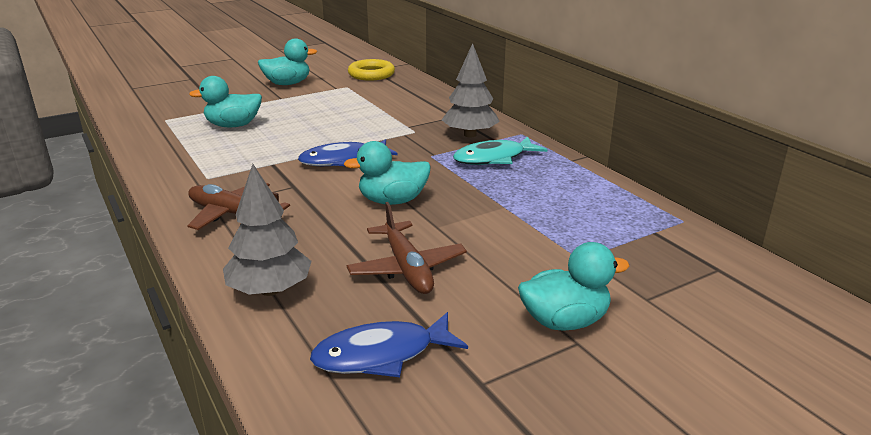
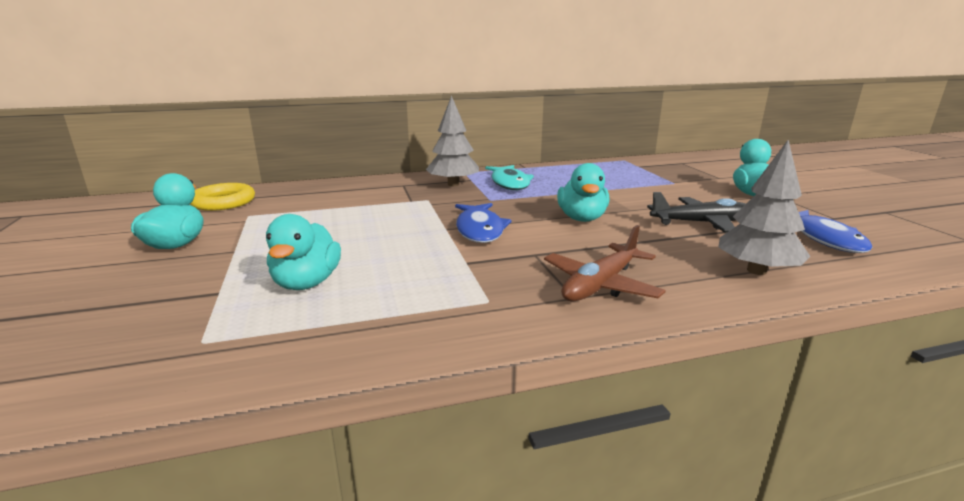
camera: 75 degrees left, 5 degrees down
brown plane [347,202,467,294] -> black plane [647,192,746,232]

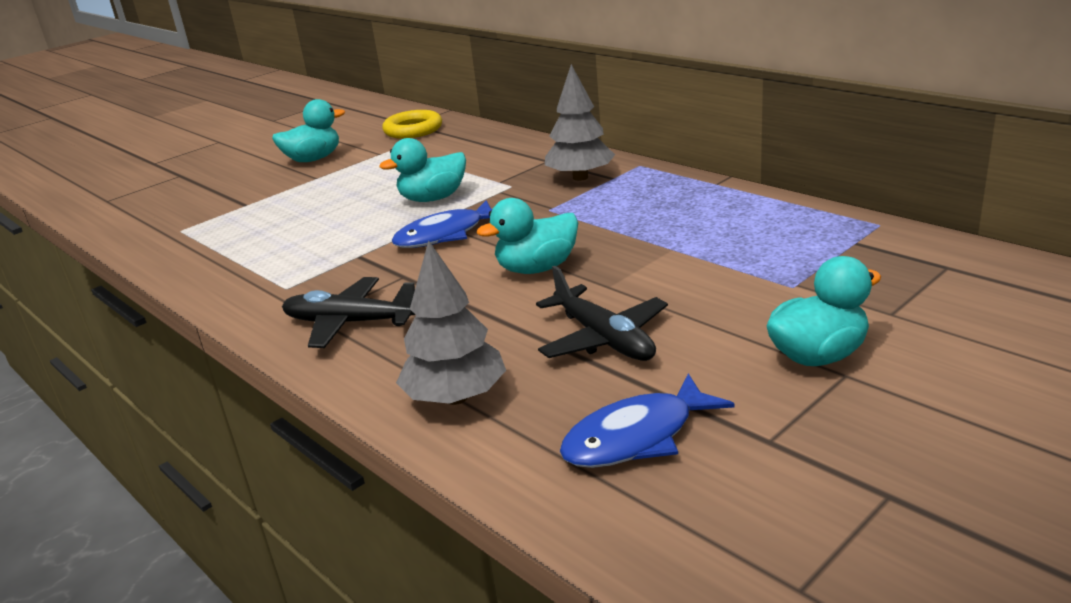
camera: 65 degrees right, 5 degrees up
turquoise duck [266,214,341,290] -> turquoise duck moved to [379,138,466,202]
turquoise fish [485,165,534,190] -> none
brown plane [544,225,666,302] -> black plane [282,277,416,348]

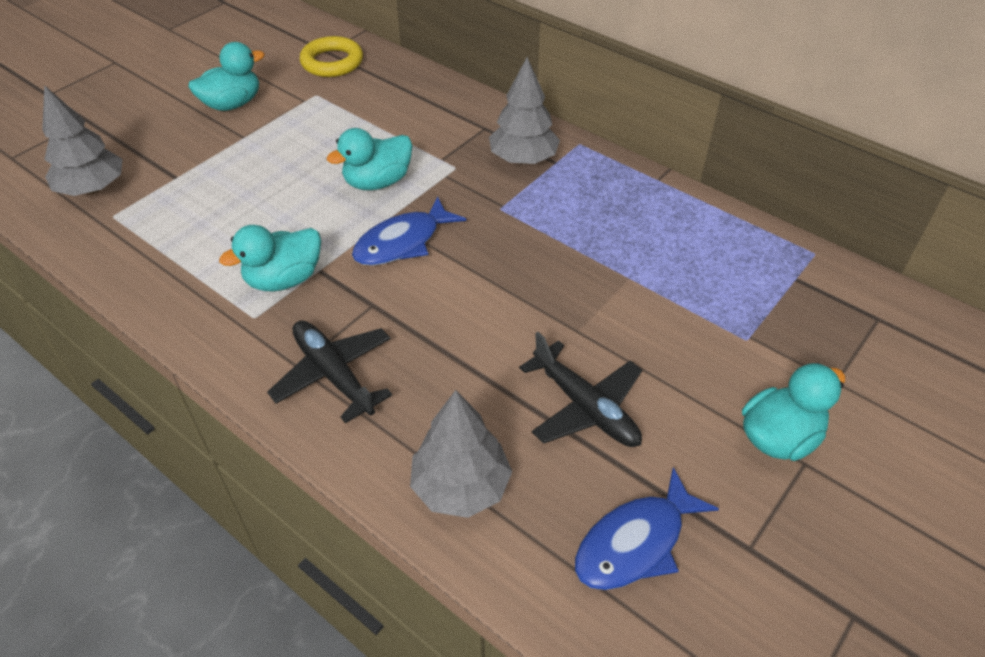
camera: 10 degrees left, 20 degrees up
black plane [282,277,416,348] -> black plane turned 45 degrees clockwise [267,320,392,423]
turquoise duck [477,198,578,274] -> turquoise duck moved to [219,225,321,292]
none -> grey tree [42,85,123,196]

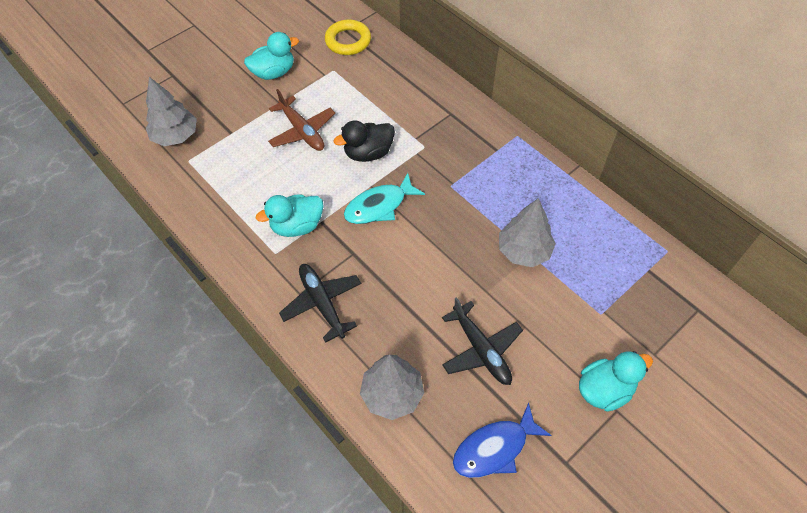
camera: 10 degrees right, 10 degrees up
turquoise duck [327,128,412,190] -> black duck [334,121,395,162]
blue fish [352,196,466,266] -> turquoise fish [344,173,425,224]
grey tree [489,57,560,164] -> grey tree moved to [499,198,556,267]
none -> brown plane [268,89,335,151]

